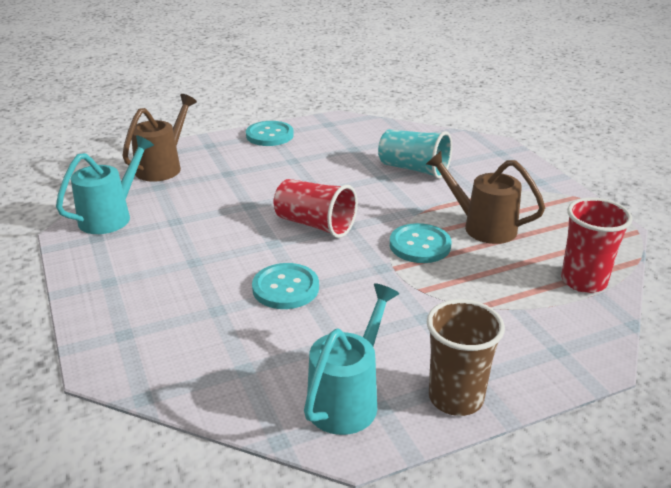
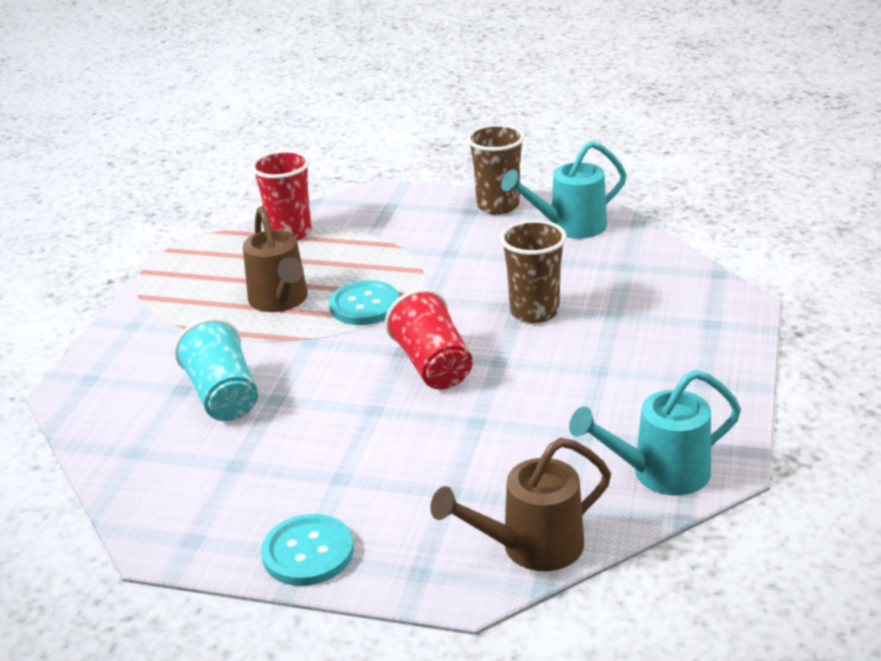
camera: 140 degrees left, 0 degrees up
turquoise button [252,263,319,309] -> brown cup [500,220,567,323]

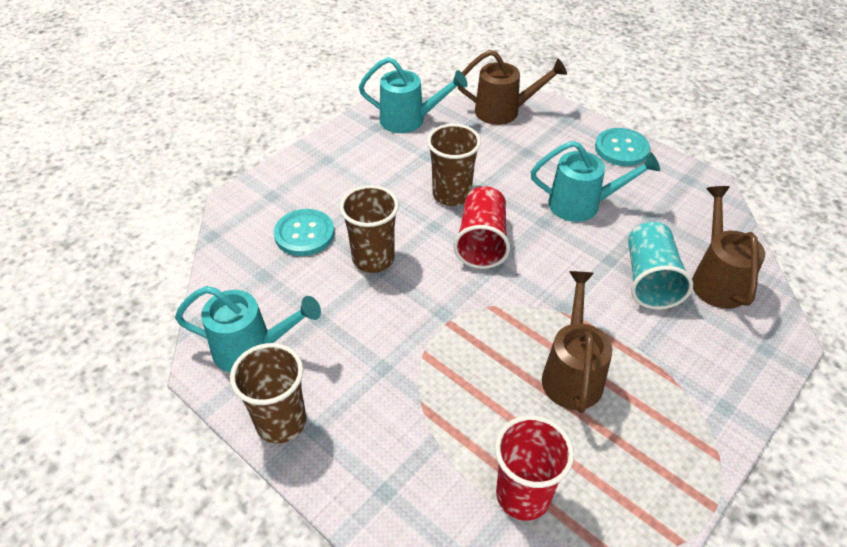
camera: 155 degrees left, 15 degrees up
turquoise button [329,280,399,325] -> turquoise button moved to [274,209,335,256]
none -> brown cup [427,124,481,206]
none -> turquoise watering can [531,141,660,222]
none -> brown watering can [692,186,765,309]

